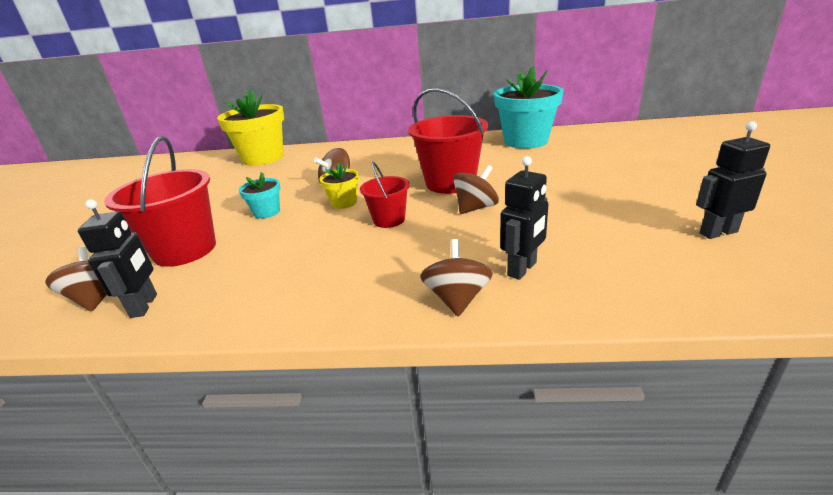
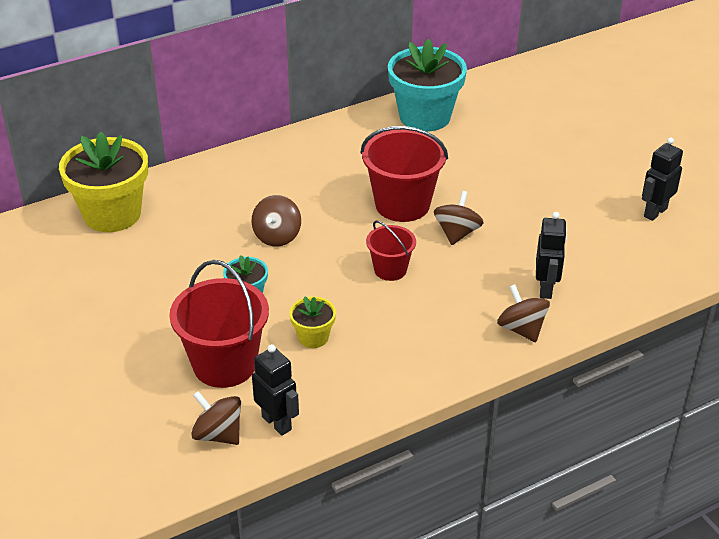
camera: 35 degrees left, 10 degrees up
yellow flower pot [319,162,359,209] -> yellow flower pot moved to [289,296,336,348]

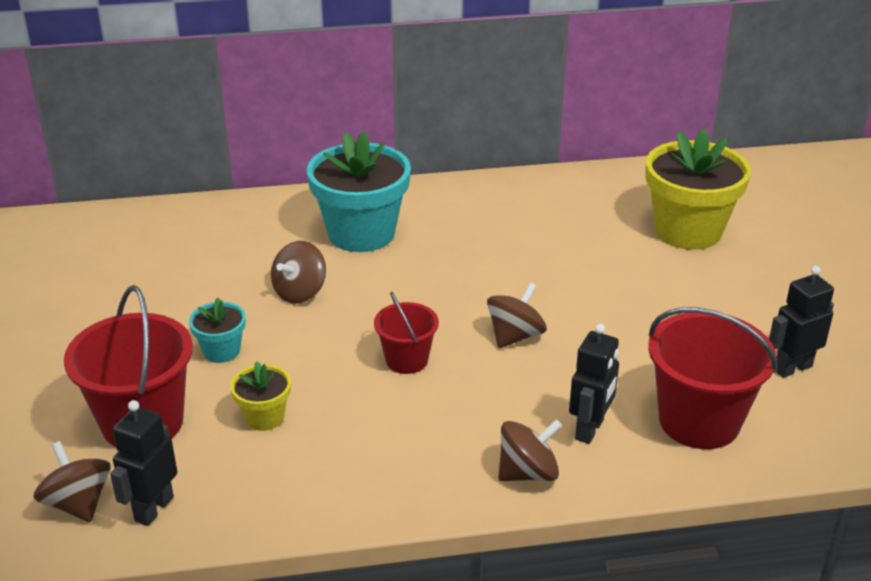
camera: 20 degrees right, 5 degrees down
yellow flower pot [59,131,148,232] -> yellow flower pot moved to [645,129,751,250]
black robot [252,344,299,436] -> black robot turned 135 degrees counterclockwise [110,400,177,526]
red bucket [360,126,448,222] -> red bucket moved to [648,307,777,449]
turquoise flower pot [388,38,467,131] -> turquoise flower pot moved to [307,131,411,252]
brown spinning top [497,284,550,342] -> brown spinning top turned 75 degrees clockwise [498,420,562,481]

